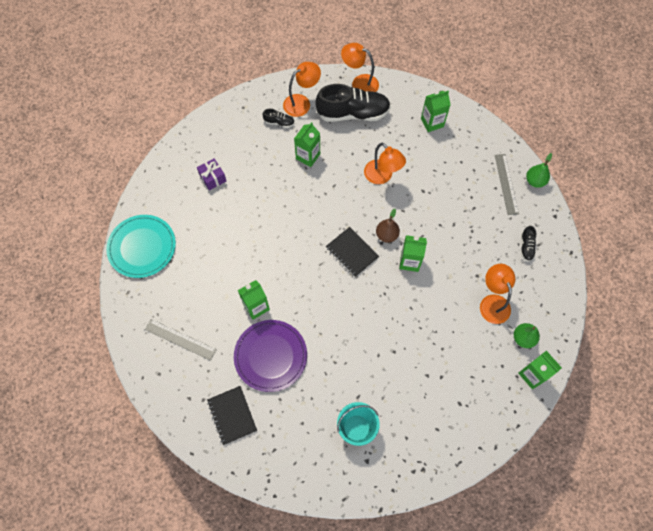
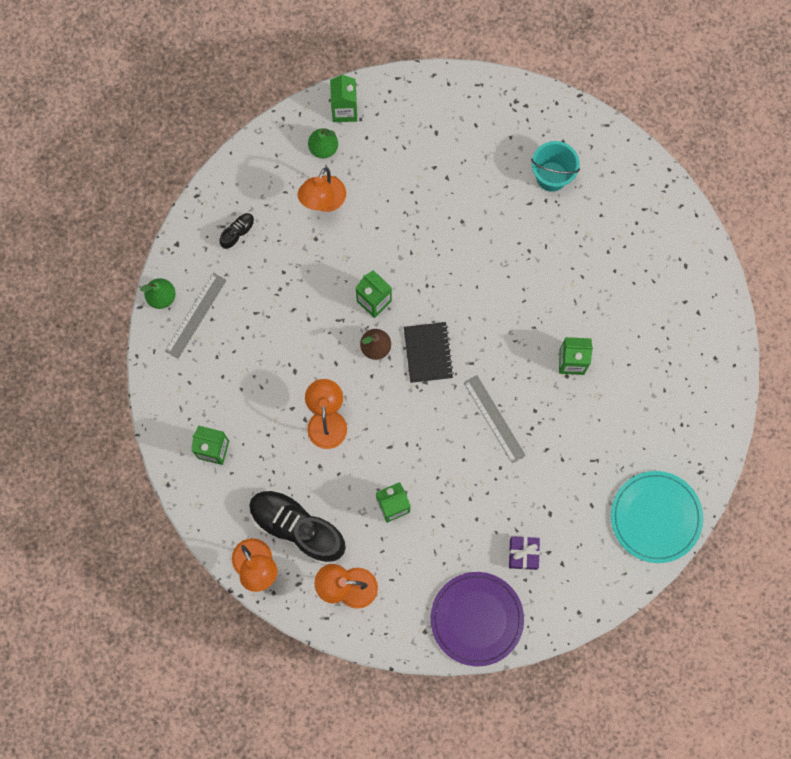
camera: 145 degrees left, 10 degrees up
grey ruler [145,319,217,361] -> grey ruler moved to [464,375,526,463]
black notebook [207,386,257,445] -> none
purple plate [234,320,307,392] -> purple plate moved to [431,572,524,666]
black shoe [263,109,295,128] -> none

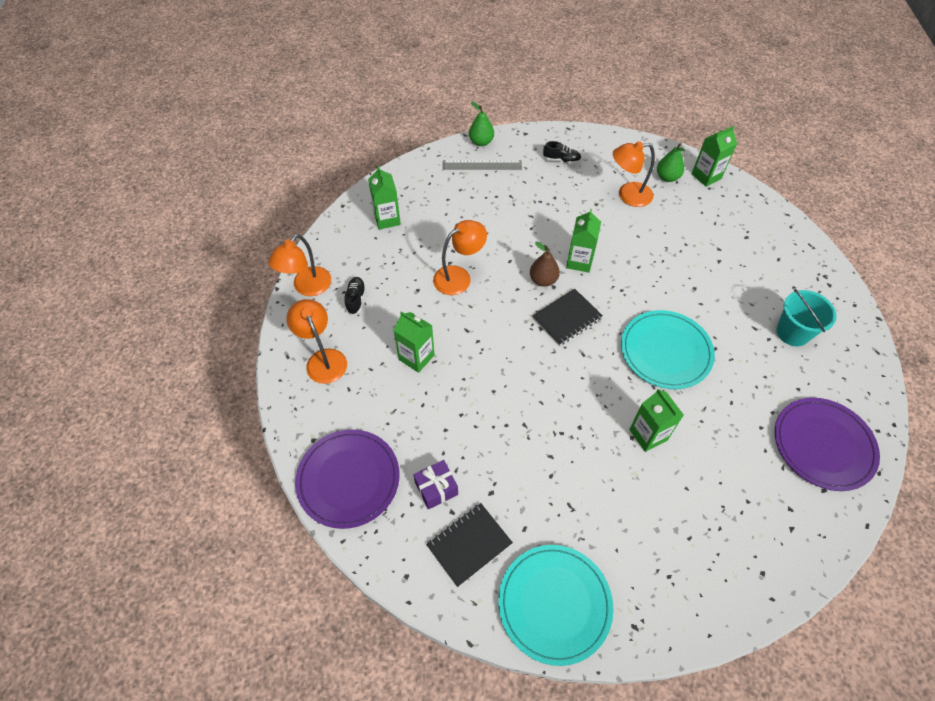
camera: 60 degrees right, 20 degrees down
black shoe [249,489,346,565] -> black shoe [345,277,366,315], size x0.43
grey ruler [464,375,526,463] -> none
none -> black notebook [426,503,513,587]
none -> turquoise plate [621,310,715,389]
none -> purple plate [775,398,880,491]

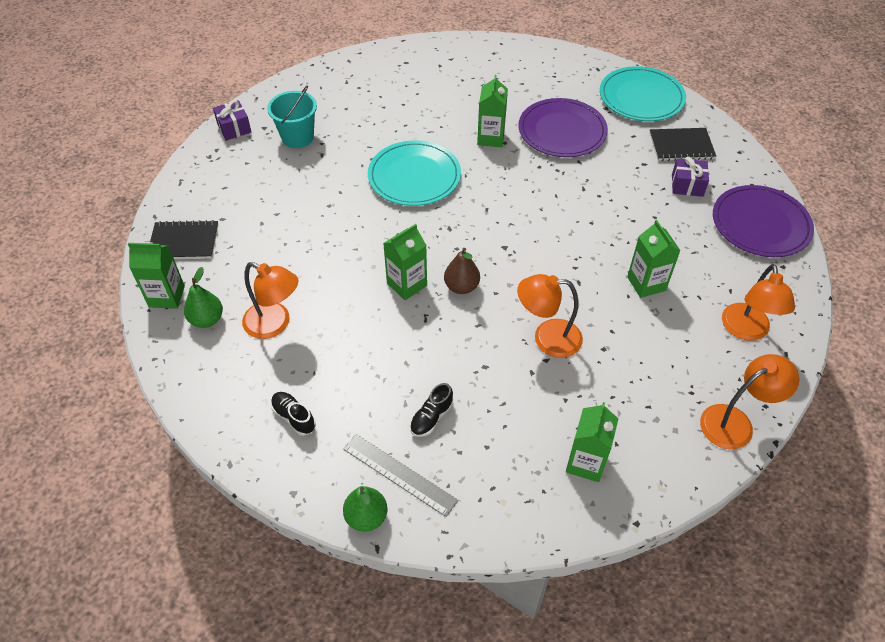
camera: 145 degrees left, 5 degrees down
black shoe [345,277,366,315] -> black shoe moved to [410,383,453,437]
black notebook [532,289,603,346] -> black notebook moved to [150,220,218,259]
purple plate [775,398,880,491] -> purple plate moved to [518,98,608,157]
none -> purple gift [213,100,251,140]

